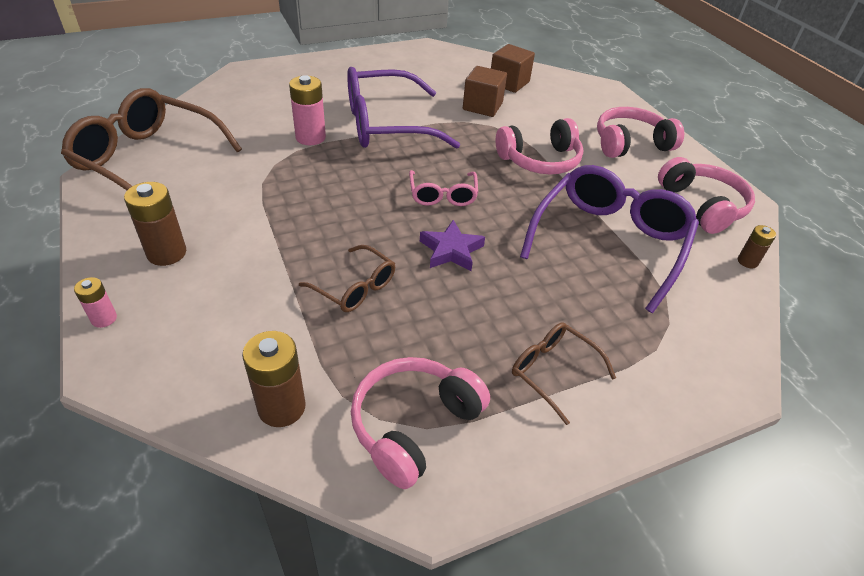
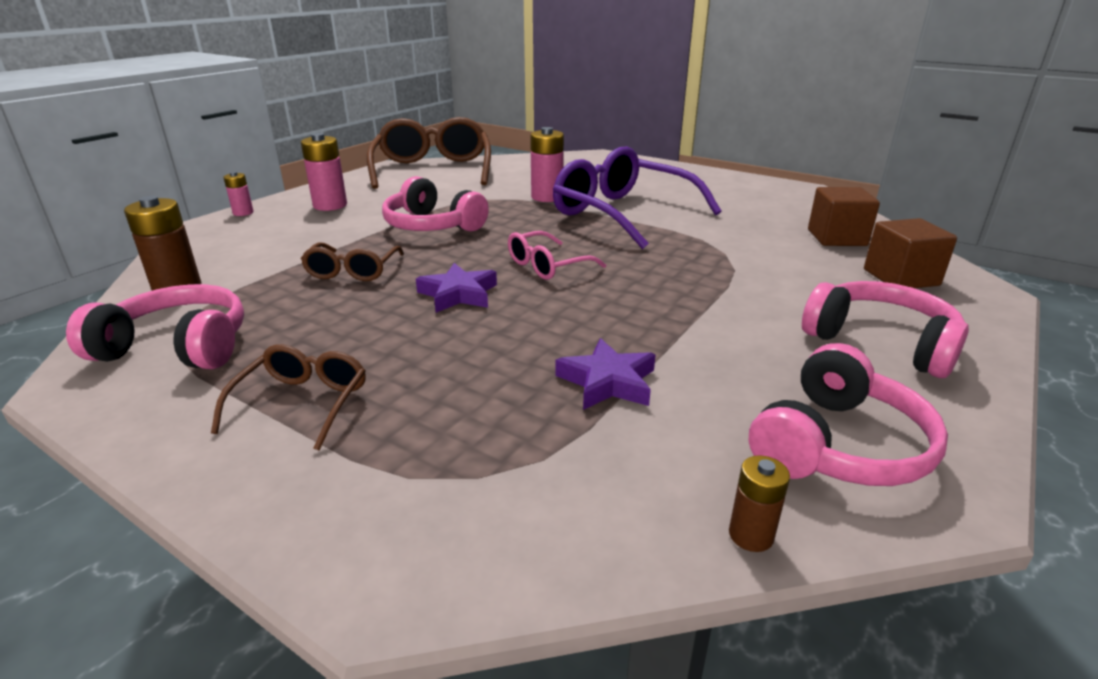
camera: 60 degrees right, 15 degrees down
brown battery [124,182,186,266] -> pink battery [301,133,347,211]
brown cube [463,66,507,117] -> brown cube moved to [864,218,957,288]
pink headphones [495,118,583,174] -> pink headphones moved to [382,176,489,232]
purple glasses [520,165,699,313] -> purple star [555,338,656,410]

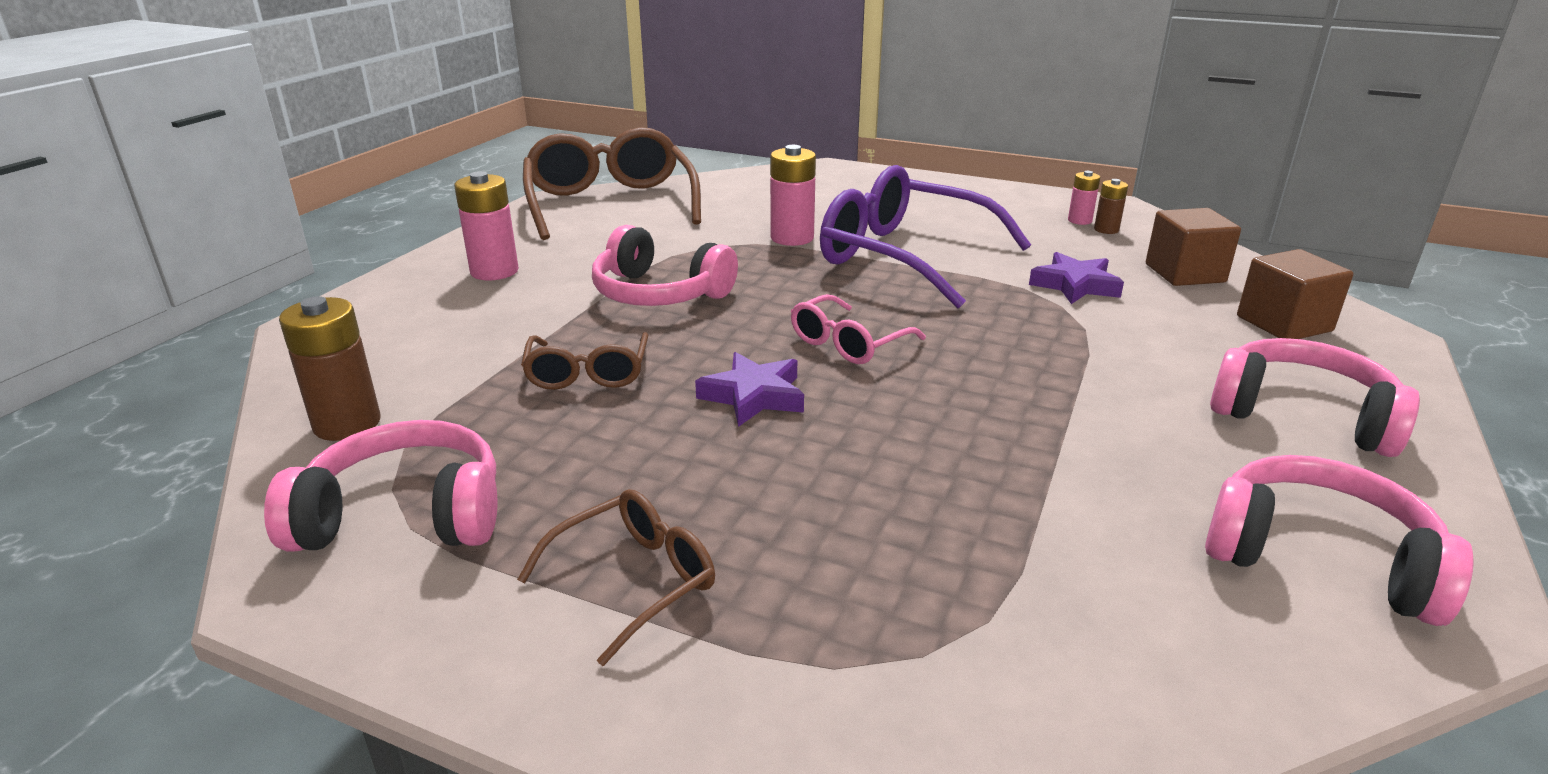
camera: 10 degrees left, 0 degrees up
brown glasses [211,344,366,450] -> brown glasses turned 45 degrees clockwise [517,489,715,666]
pink battery [223,172,254,216] -> pink battery moved to [1068,171,1100,225]
purple star [555,338,656,410] -> purple star moved to [1029,252,1124,304]
brown battery [729,455,790,552] -> brown battery moved to [1094,179,1128,234]
pink headphones [749,343,948,486] -> pink headphones turned 90 degrees counterclockwise [1205,455,1474,626]

